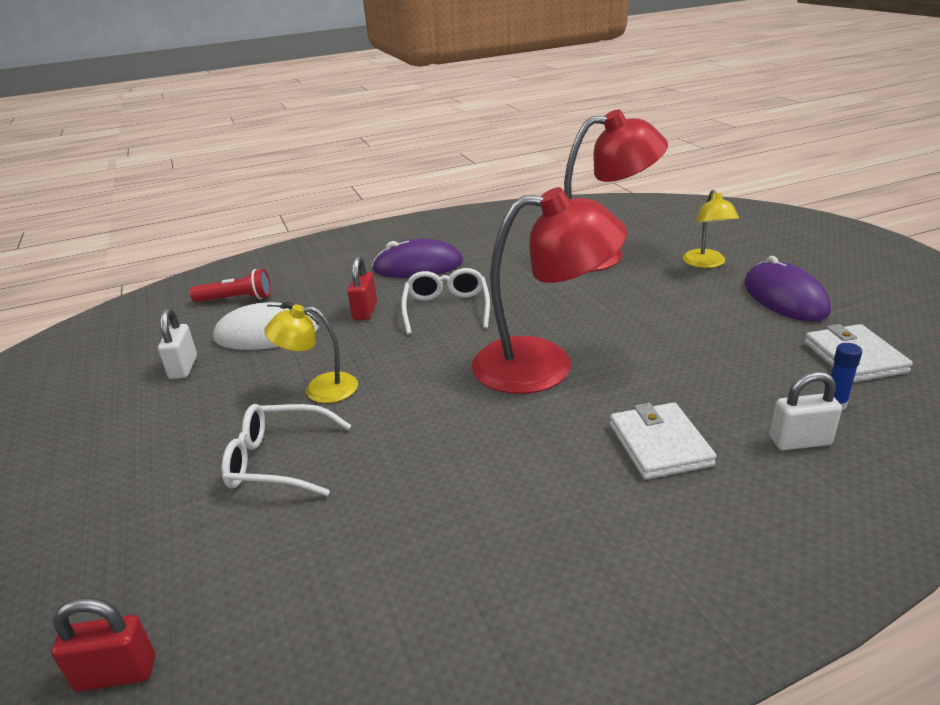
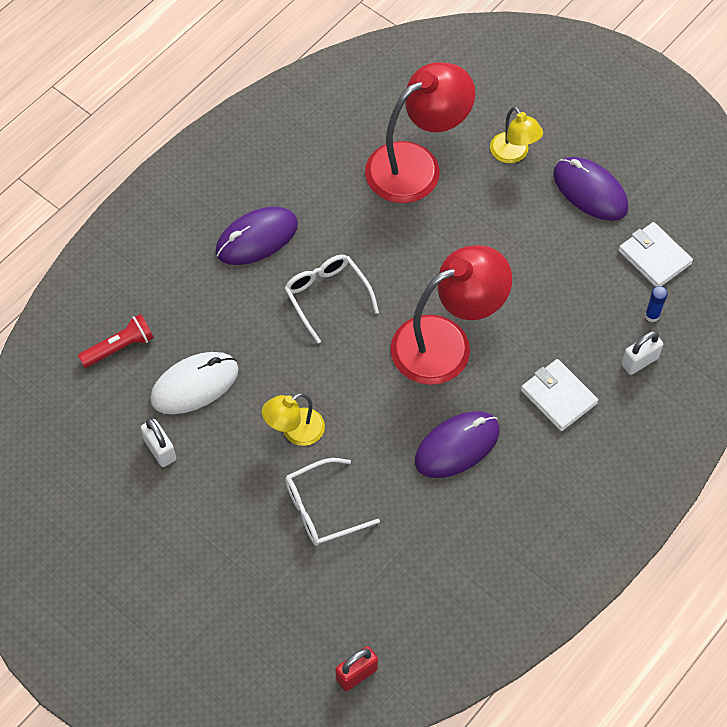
camera: 30 degrees left, 30 degrees up
red padlock [347,256,377,320] -> none
none -> purple mouse [415,411,500,478]

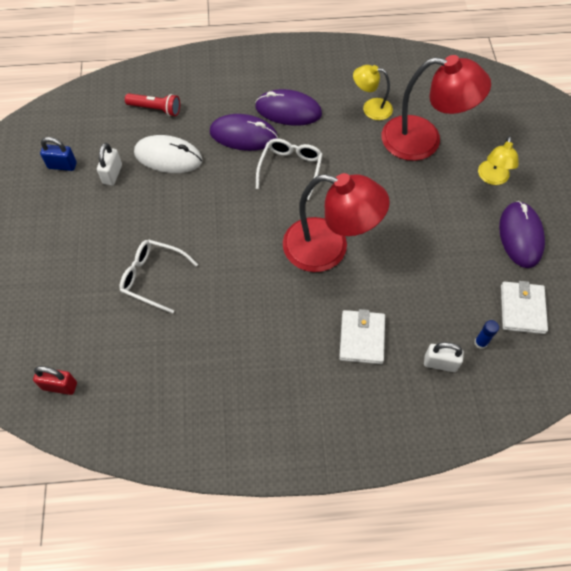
camera: 45 degrees right, 0 degrees up
yellow lamp [262,393,325,446] -> yellow lamp moved to [353,65,393,120]
purple mouse [415,411,500,478] -> purple mouse moved to [210,114,278,151]
none -> blue padlock [40,137,77,171]

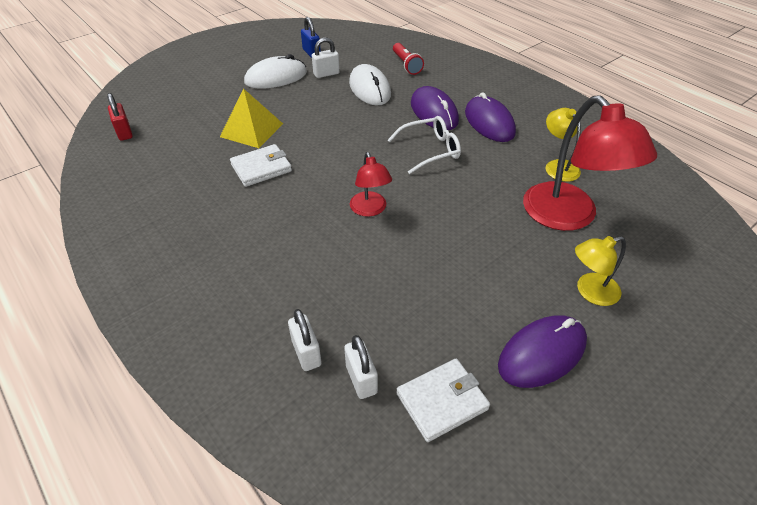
camera: 55 degrees right, 15 degrees down
white glasses [119,239,198,314] -> yellow pyramid [220,89,283,148]
red lamp [283,173,390,272] -> red lamp [350,152,392,217], size x0.52
white wallet [339,309,385,364] -> white wallet moved to [230,144,292,187]
blue glue stick [474,320,499,349] -> white padlock [344,335,378,399]
none -> white mouse [244,54,307,89]

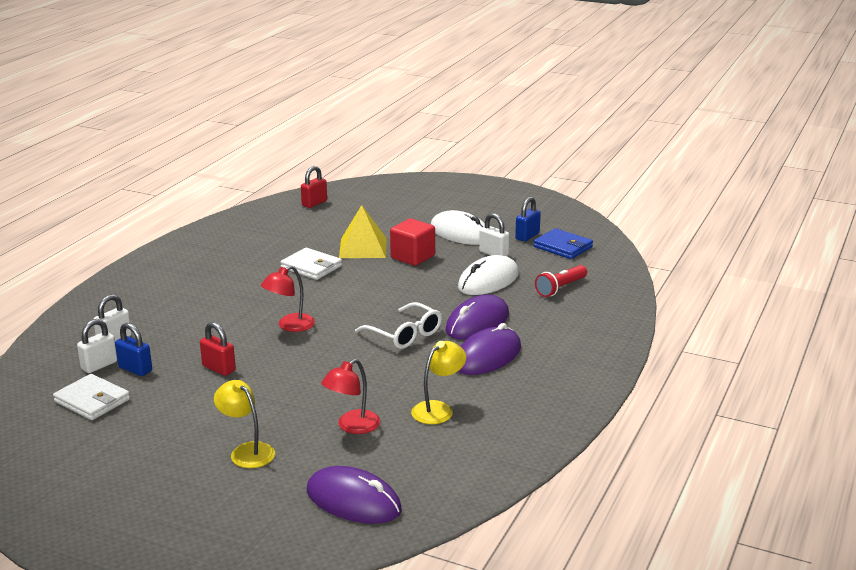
camera: 65 degrees right, 20 degrees down
purple mouse [498,315,587,388] -> purple mouse moved to [307,466,402,524]
red lamp [523,95,657,231] -> red lamp [321,359,380,434], size x0.52
none -> blue padlock [115,323,152,376]
none -> red padlock [200,322,236,376]
none -> red cube [390,219,435,266]
none -> blue wallet [533,228,593,259]

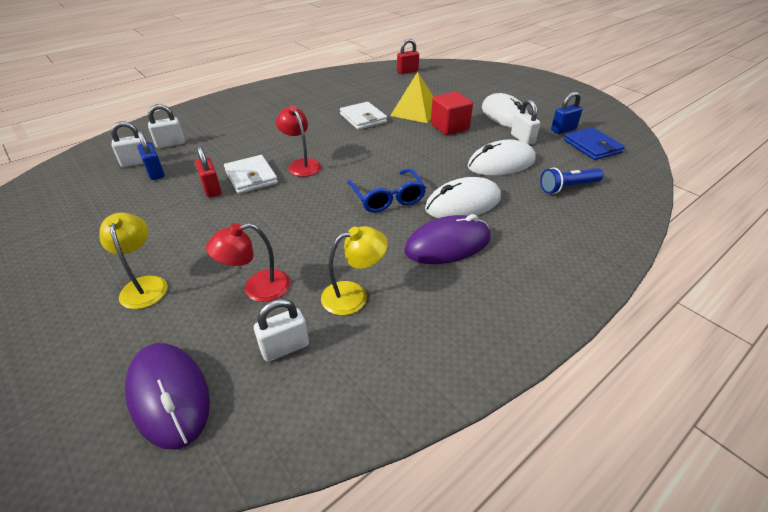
camera: 25 degrees right, 15 degrees up
white wallet [53,374,130,420] -> white wallet moved to [224,155,278,194]
red lamp [261,266,315,332] -> red lamp turned 75 degrees clockwise [276,106,321,177]
white glasses [355,302,442,349] -> blue glasses [347,168,426,213]
purple mouse [445,295,509,340] -> white mouse [425,177,501,218]
red flashlight [535,265,587,297] -> blue flashlight [540,167,604,194]
none -> white padlock [254,299,309,362]

